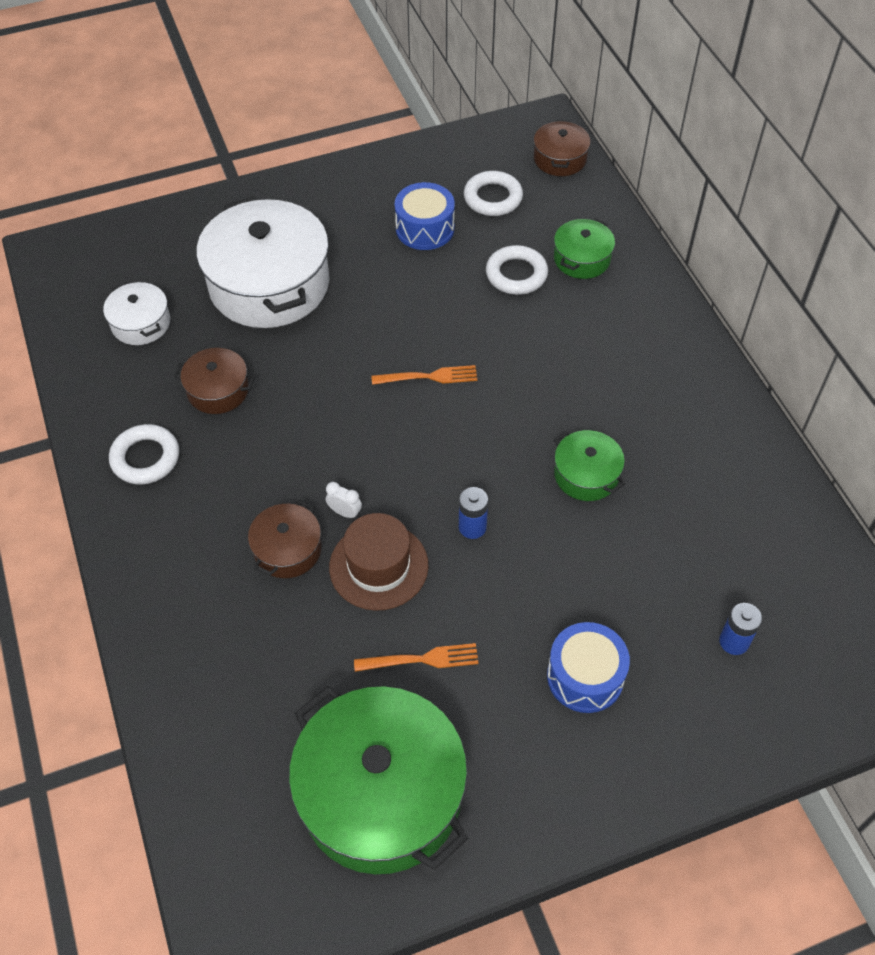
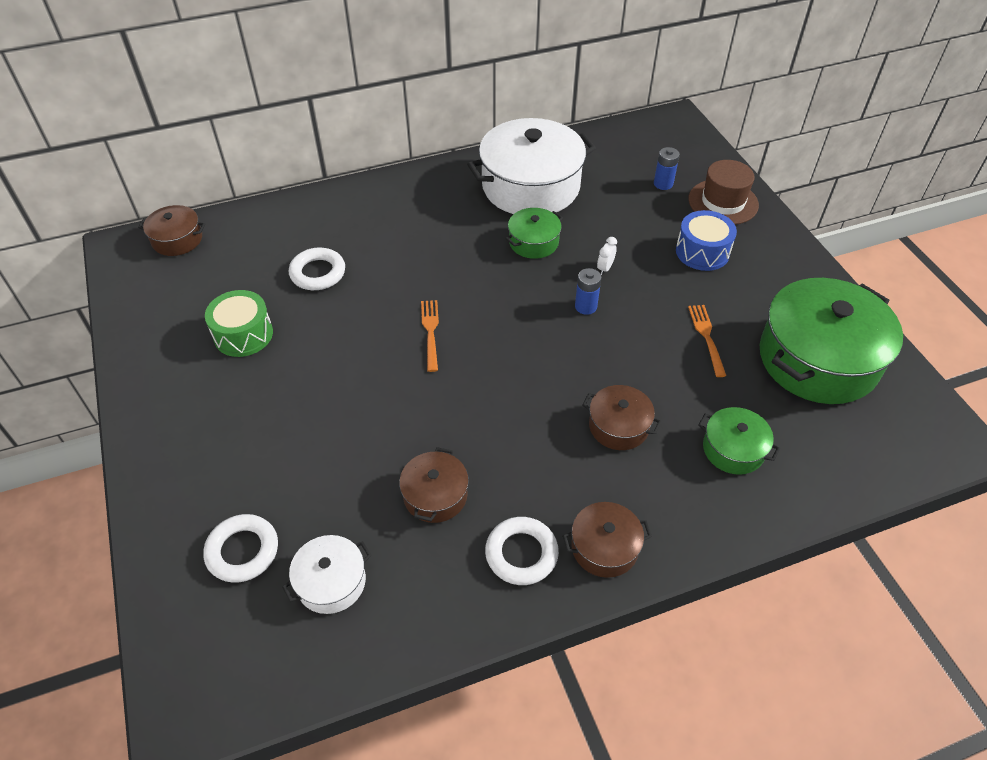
camera: 90 degrees left, 5 degrees down
white pot [197,196,329,328] -> white pot moved to [467,118,596,214]
white clock [326,482,362,519] -> white clock moved to [597,237,617,275]
brown hat [329,513,428,611] -> brown hat moved to [688,160,759,225]
blue drum [395,182,455,250] -> green drum [205,290,273,357]
white ring [464,171,523,216] -> white ring moved to [204,514,278,583]
green pot [554,218,615,279] -> green pot moved to [698,407,780,475]
none -> brown pot [563,502,652,578]

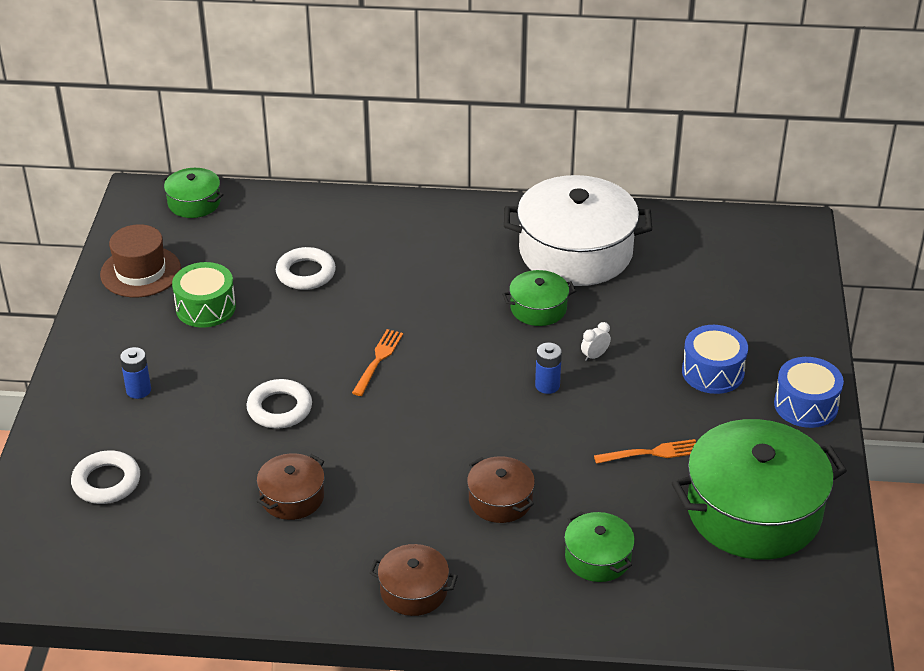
camera: 25 degrees right, 10 degrees down
brown pot [138,205,205,256] -> green pot [162,168,224,218]
white pot [282,535,372,614] -> none
white ring [485,517,559,585] -> white ring moved to [246,379,312,429]
blue battery [654,147,680,190] -> blue battery moved to [120,347,151,399]
brown hat [688,160,759,225] -> brown hat moved to [100,224,181,297]
orange fork [688,305,726,377] -> orange fork turned 60 degrees clockwise [594,439,696,464]
none -> blue drum [774,357,844,428]

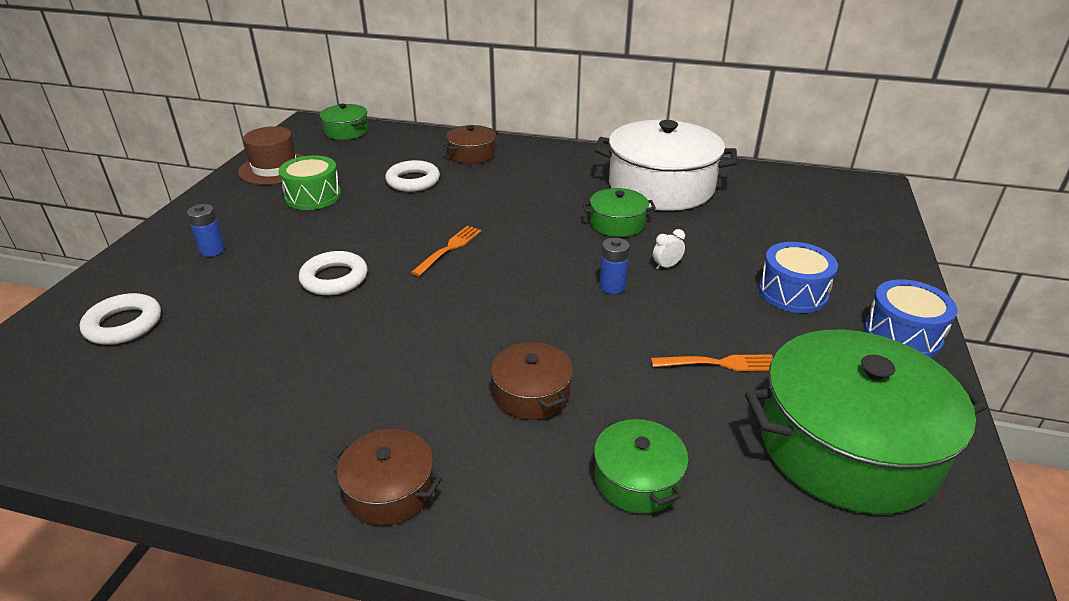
camera: 10 degrees right, 5 degrees down
brown pot [257,453,325,520] -> brown pot moved to [443,125,498,164]

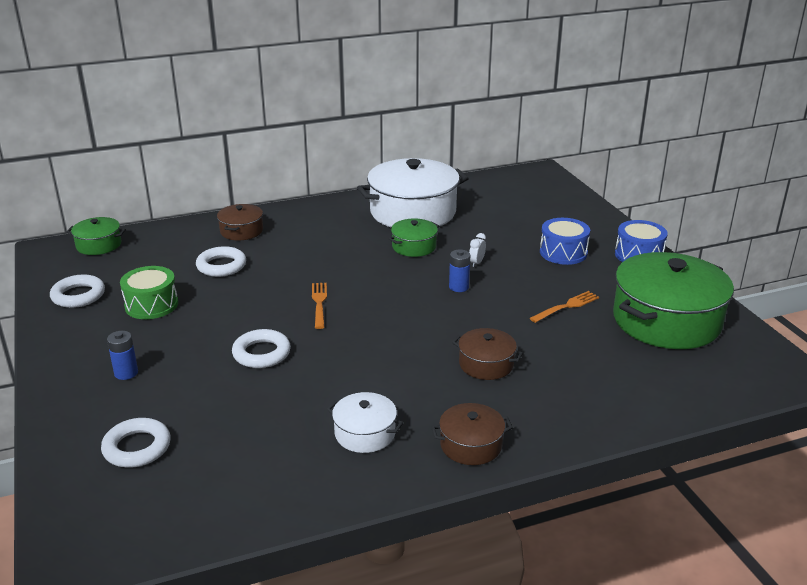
camera: 35 degrees left, 5 degrees down
brown hat [238,126,304,185] -> white ring [50,275,105,308]
green pot [594,416,689,514] -> none
none -> white pot [327,392,403,453]

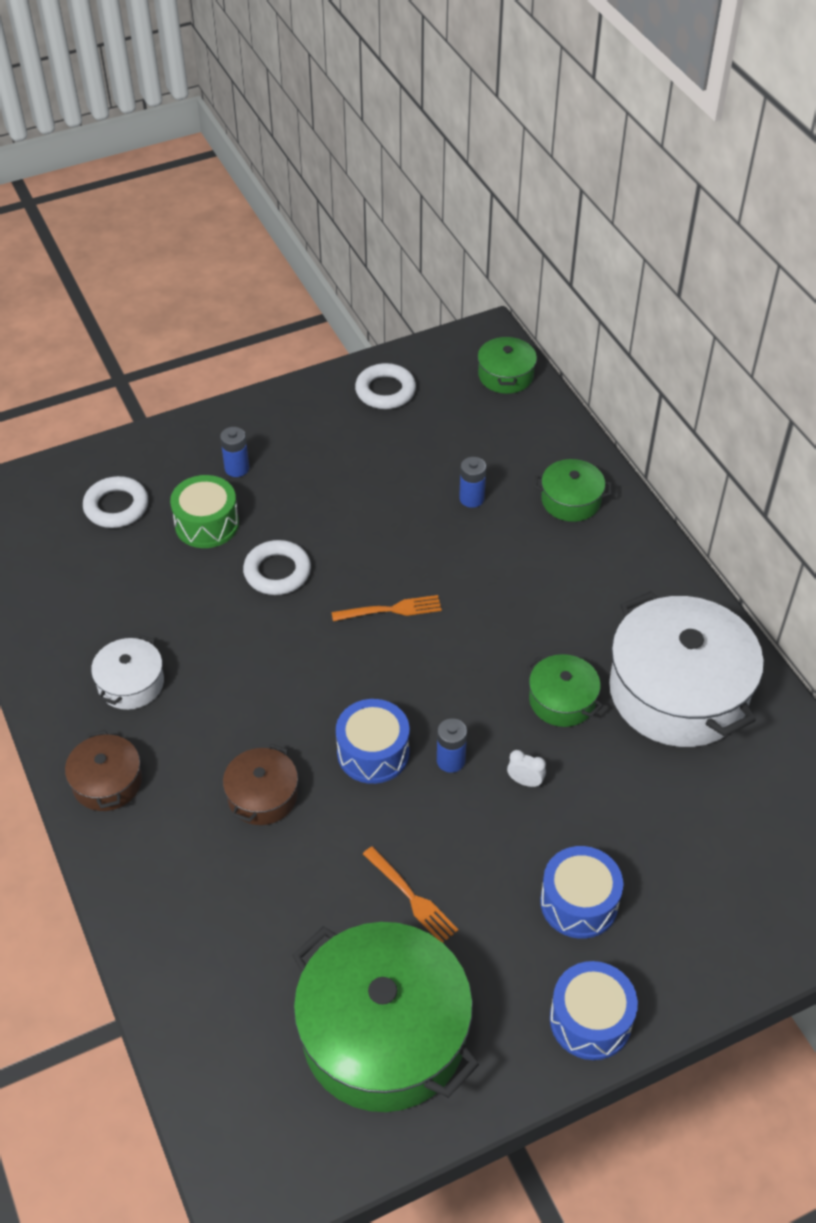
camera: 85 degrees right, 20 degrees up
green drum [120,266,178,319] -> green drum moved to [170,475,239,548]
white ring [196,246,246,277] -> blue battery [459,457,486,508]
brown pot [217,204,263,240] -> green pot [534,459,612,522]
none -> blue drum [336,699,409,784]

